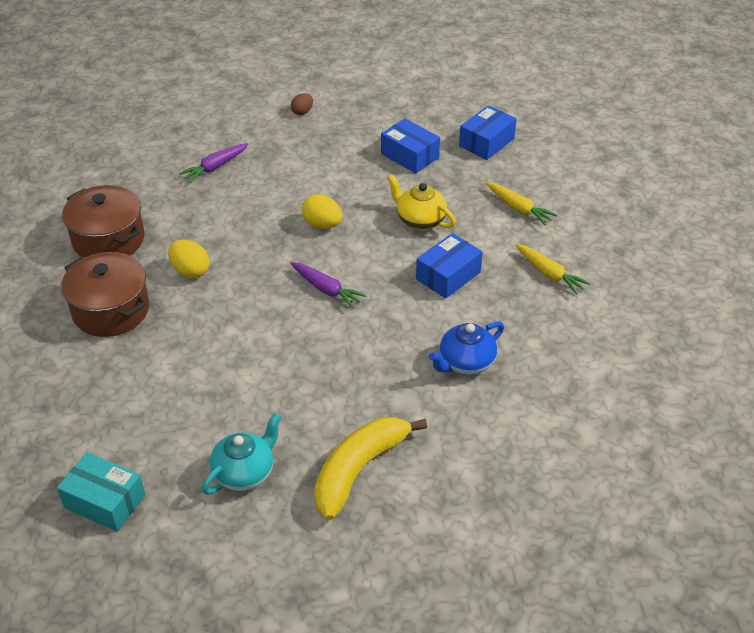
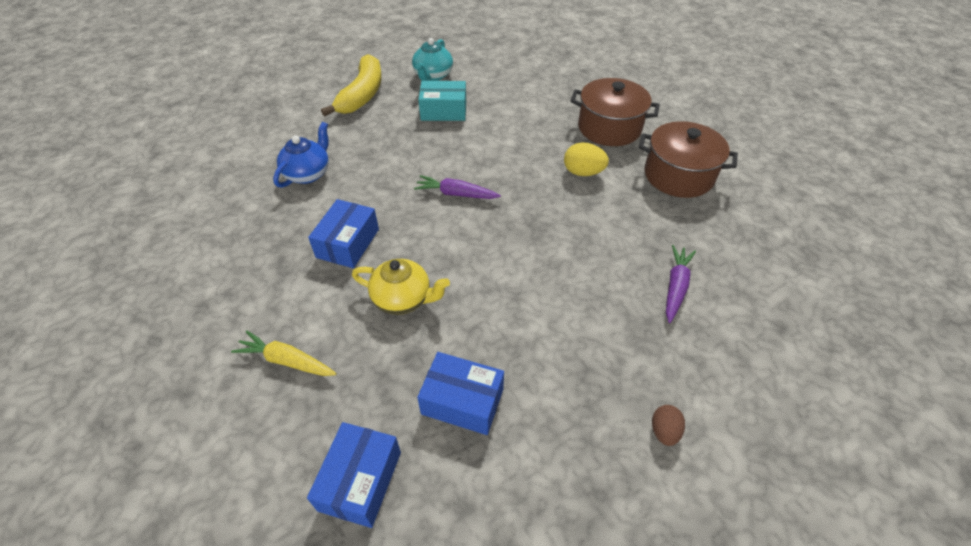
camera: 155 degrees right, 5 degrees up
turquoise box [57,452,145,531] -> turquoise box moved to [418,81,466,121]
yellow egg [302,194,343,229] -> none
yellow carrot [515,244,591,295] -> none

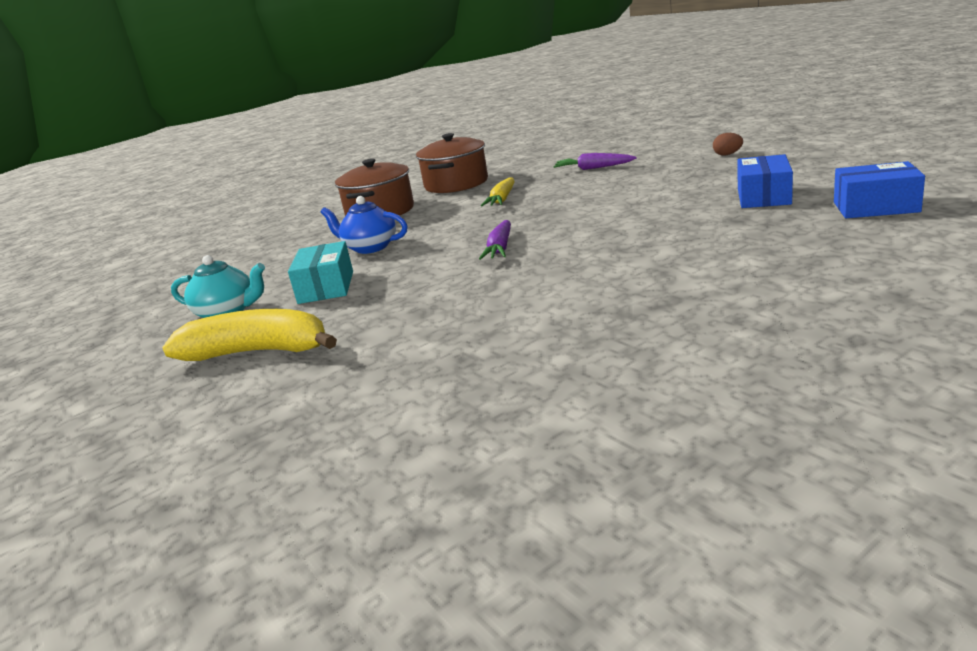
camera: 90 degrees left, 25 degrees down
yellow carrot [231,331,337,376] -> yellow carrot moved to [481,177,515,206]
blue teapot [273,122,329,188] -> blue teapot moved to [320,196,408,254]
blue box [308,199,379,268] -> none
yellow teapot [352,259,450,315] -> none
yellow egg [564,142,609,176] -> none

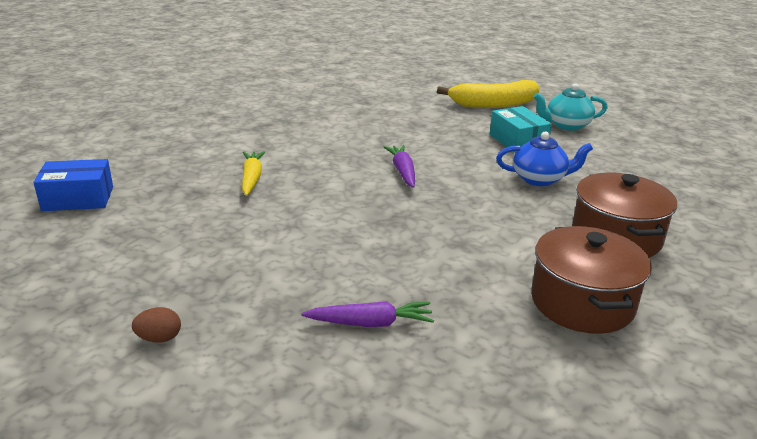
camera: 155 degrees right, 5 degrees up
yellow carrot [481,177,515,206] -> yellow carrot moved to [242,151,265,196]
blue box [737,154,793,208] -> none

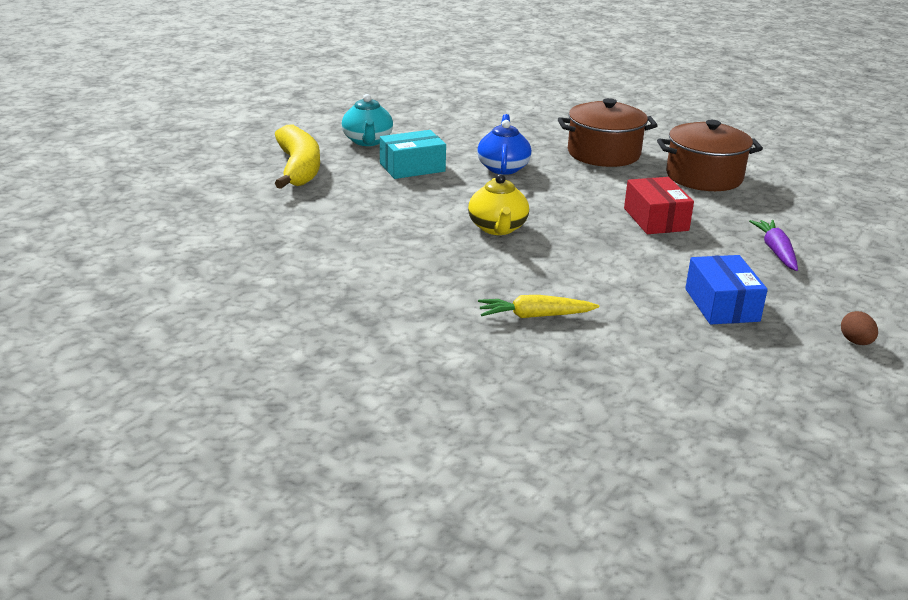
camera: 90 degrees left, 0 degrees up
blue box [33,159,113,211] -> blue box moved to [685,255,768,325]
purple carrot [384,145,415,188] -> yellow teapot [468,174,529,235]
none -> red box [624,177,694,234]

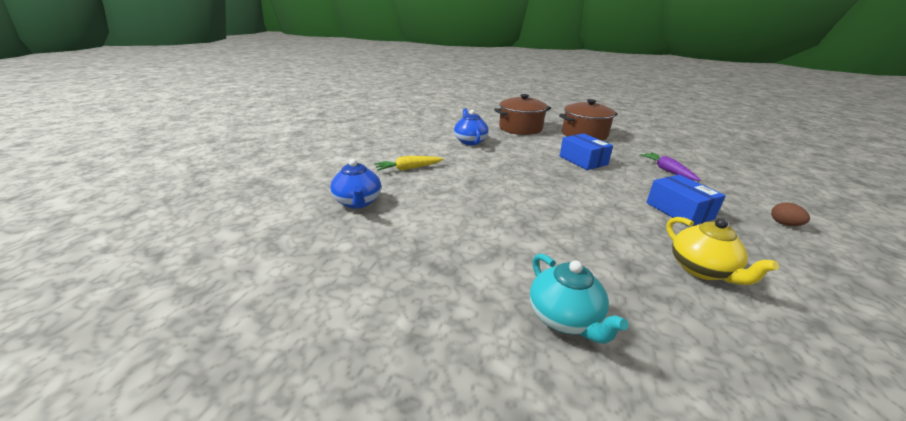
camera: 15 degrees left, 0 degrees up
yellow banana [275,124,320,189] -> none
turquoise teapot [342,94,393,146] -> turquoise teapot moved to [530,253,628,344]
turquoise box [380,130,446,179] -> none
yellow teapot [468,174,529,235] -> yellow teapot moved to [666,217,779,285]
yellow carrot [478,295,599,318] -> yellow carrot moved to [374,156,444,171]
red box [624,177,694,234] -> blue box [560,133,613,170]
none -> blue teapot [330,159,381,208]

